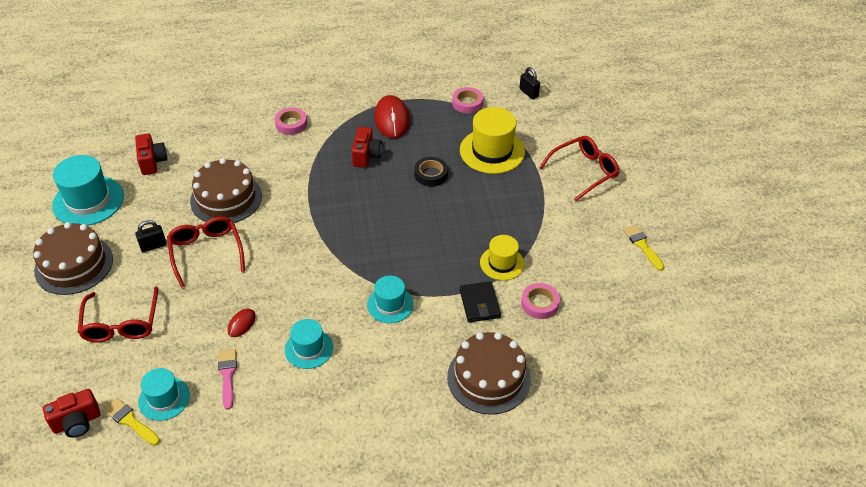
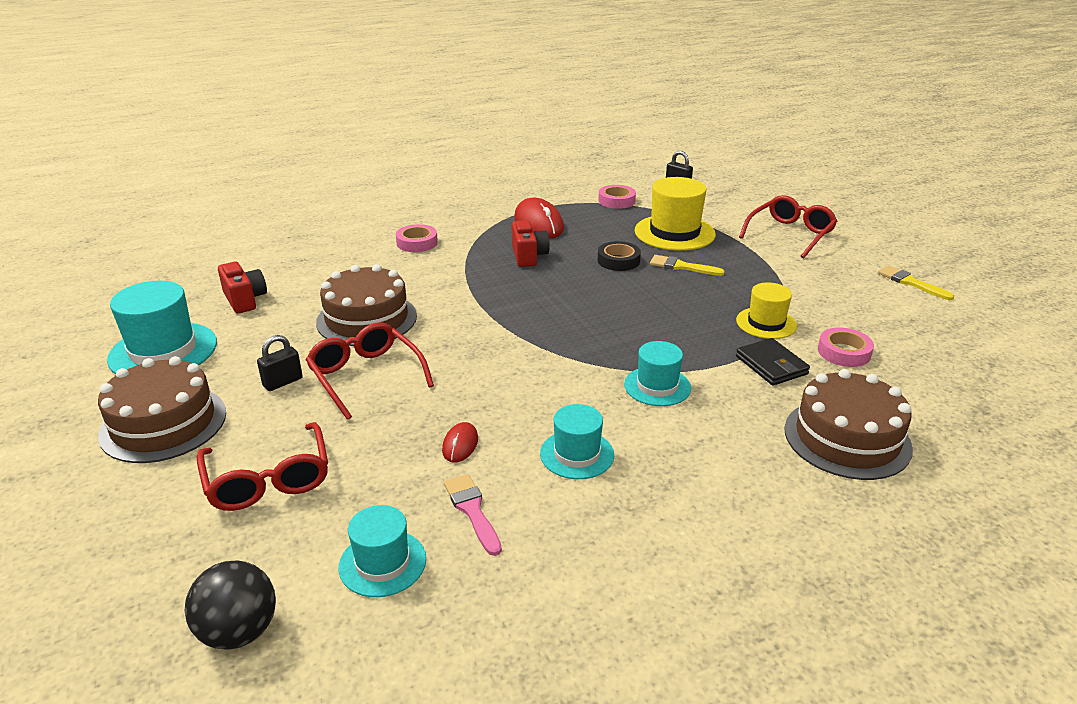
camera: 15 degrees left, 15 degrees down
red camera [43,389,100,438] -> black ball [185,560,276,650]
yellow brush [103,398,160,445] -> yellow brush moved to [650,255,725,276]

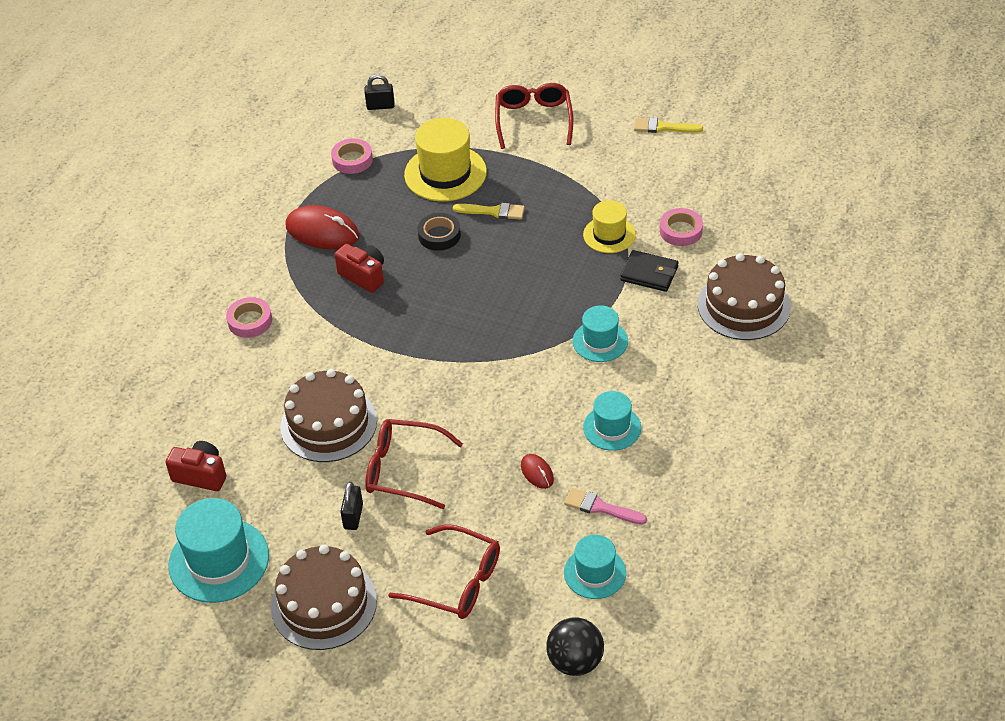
camera: 40 degrees left, 15 degrees up
yellow brush [650,255,725,276] -> yellow brush turned 150 degrees counterclockwise [453,203,525,220]

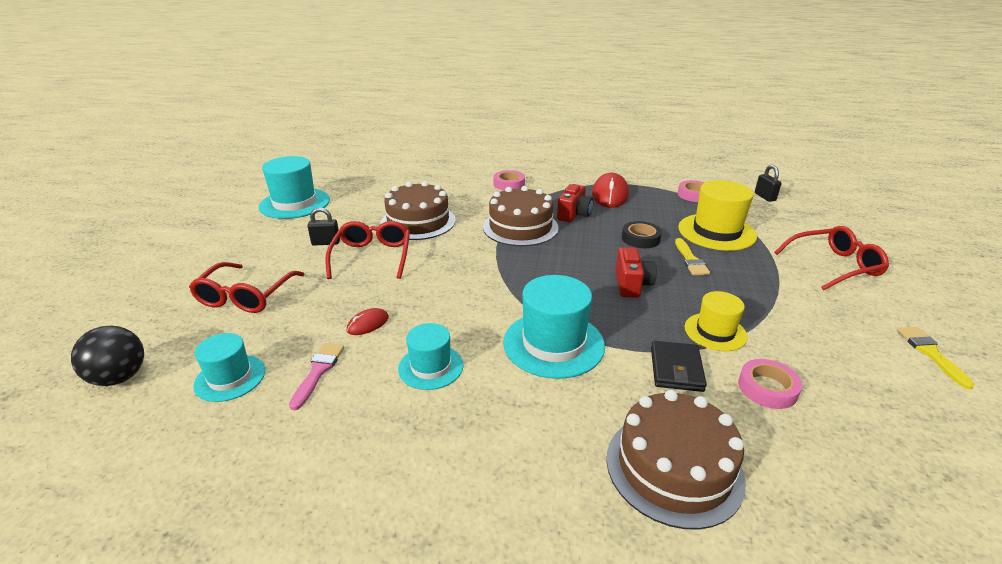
camera: 75 degrees right, 15 degrees down
red camera [165,441,226,491] -> red camera moved to [615,247,657,298]
brown cake [271,545,377,650] -> brown cake moved to [483,186,559,246]
turquoise hat [573,305,628,362] -> turquoise hat [503,275,605,379], size x1.64

